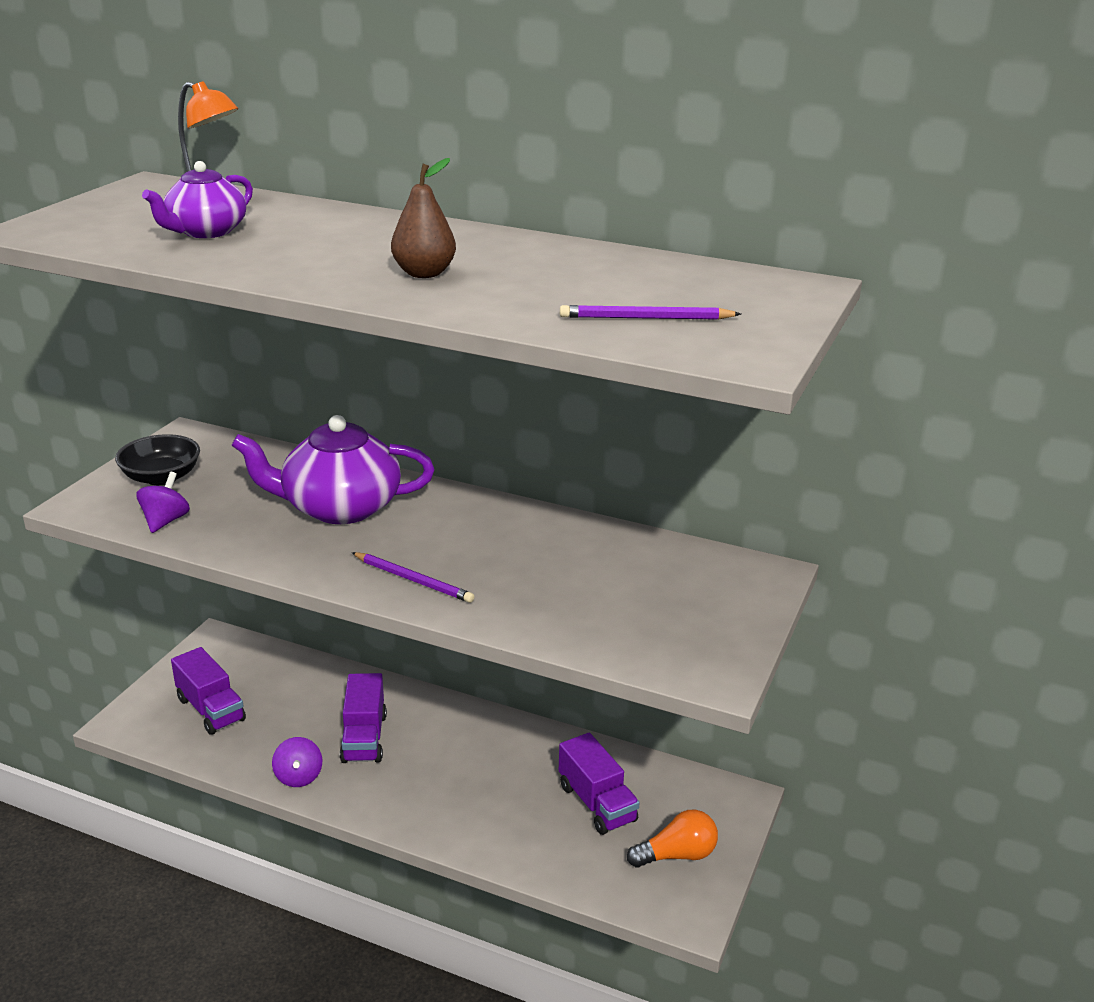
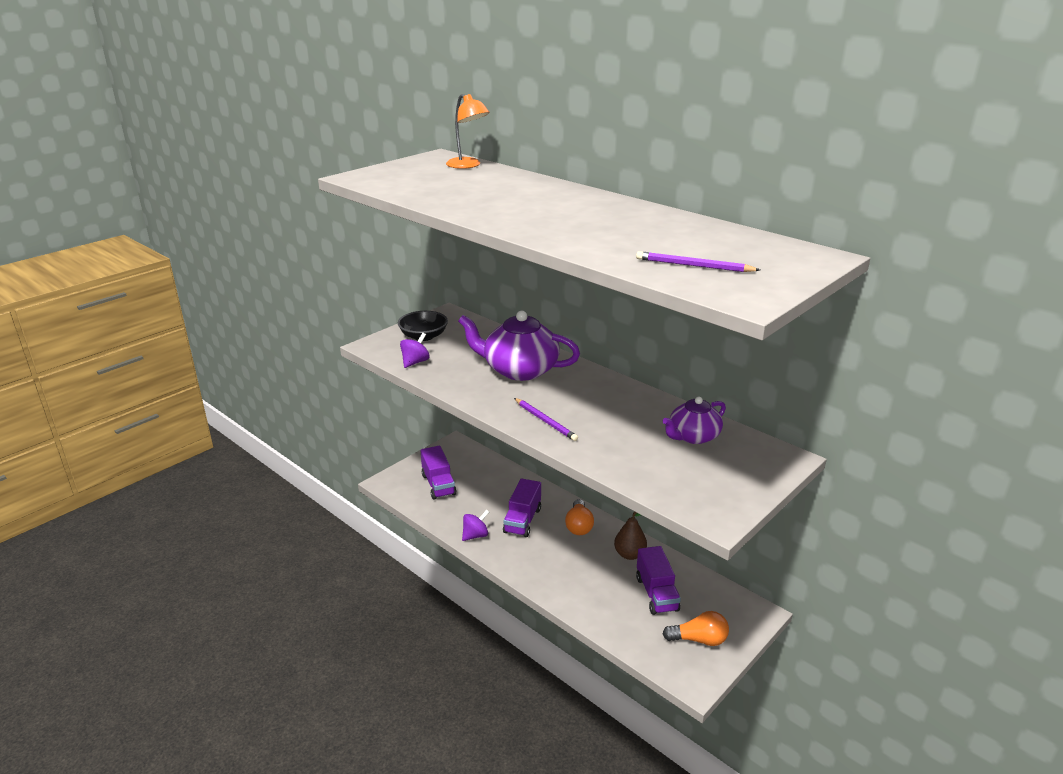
camera: 20 degrees right, 0 degrees up
purple teapot [142,161,253,238] -> purple teapot moved to [663,397,726,444]
purple spinning top [272,737,322,787] -> purple spinning top turned 135 degrees counterclockwise [462,510,489,541]
brown pear [391,158,456,278] -> brown pear moved to [614,511,647,560]
none -> orange light bulb [565,499,594,535]

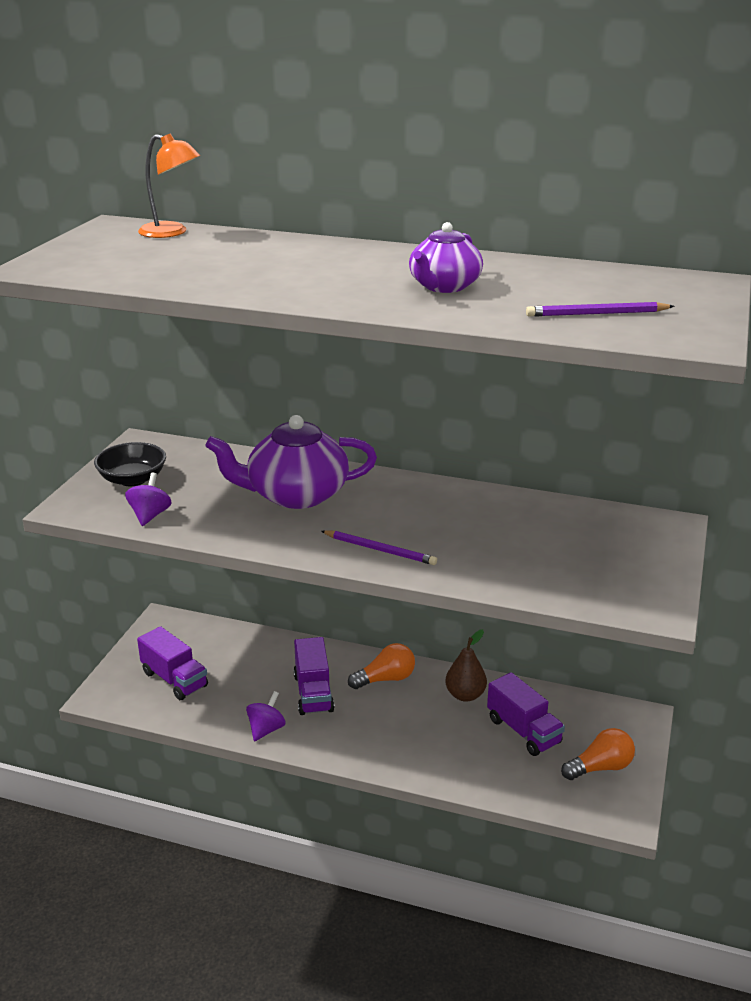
camera: 25 degrees left, 0 degrees up
orange light bulb [565,499,594,535] -> orange light bulb turned 90 degrees counterclockwise [348,643,415,689]
purple teapot [663,397,726,444] -> purple teapot moved to [409,222,483,293]

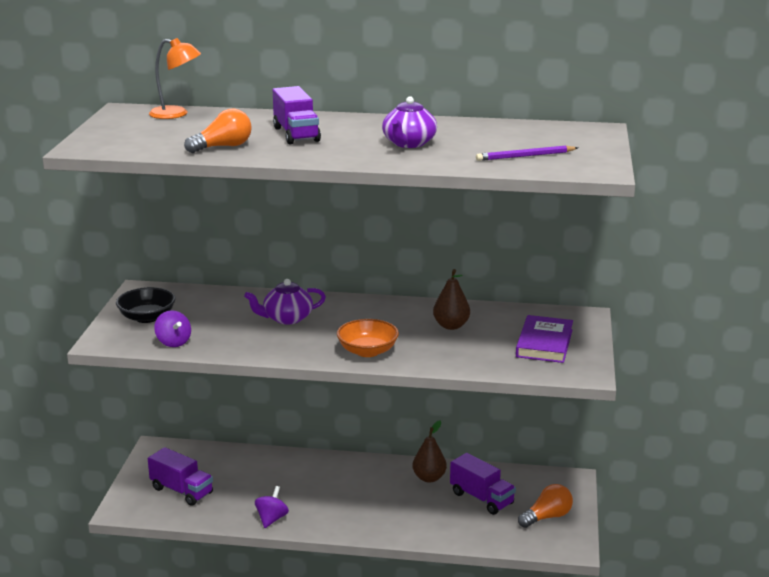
camera: 10 degrees left, 5 degrees down
purple spinning top [125,472,172,526] -> purple spinning top turned 150 degrees clockwise [154,310,191,347]
purple teapot [206,415,377,509] -> purple teapot [244,279,326,324], size x0.61
purple truck [293,637,335,715] -> purple truck moved to [273,86,321,145]
purple pencil [321,530,437,565] -> orange bowl [337,319,399,357]
orange light bulb [348,643,415,689] -> orange light bulb moved to [184,109,252,153]
none -> brown pear [433,269,470,330]
none -> purple book [516,315,573,363]

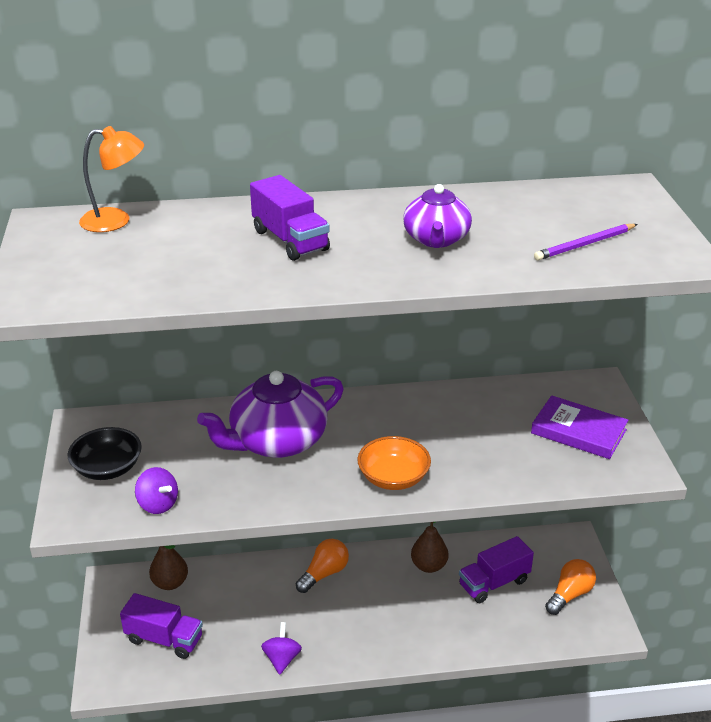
camera: 15 degrees left, 10 degrees up
orange light bulb [184,109,252,153] -> orange light bulb moved to [296,539,349,593]
purple teapot [244,279,326,324] -> purple teapot [197,371,344,458], size x1.64
brown pear [433,269,470,330] -> brown pear moved to [149,545,188,590]
purple truck [450,453,516,515] -> purple truck turned 120 degrees clockwise [459,536,534,603]
purple book [516,315,573,363] -> purple book turned 60 degrees counterclockwise [531,395,628,459]

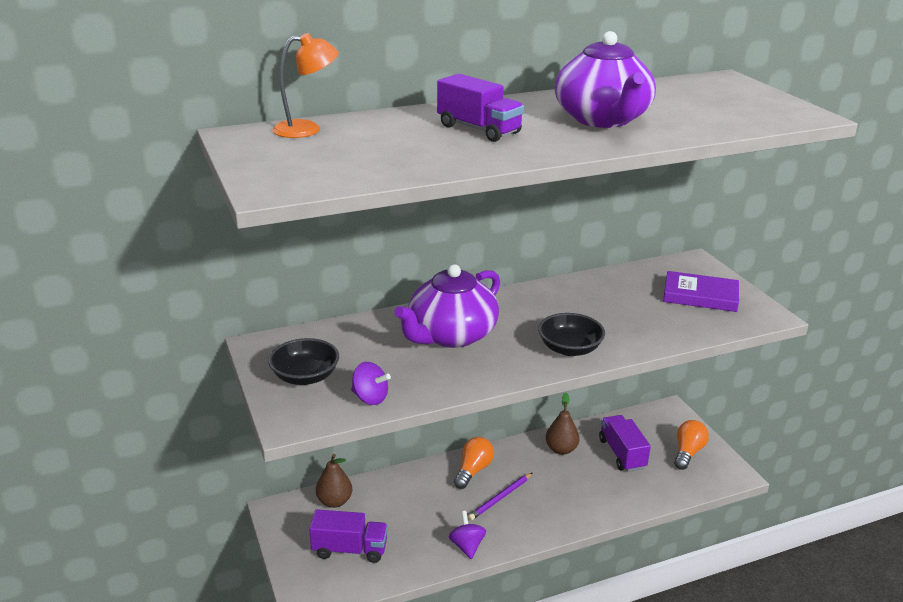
camera: 15 degrees left, 5 degrees down
orange bowl [357,436,431,490] -> black bowl [538,313,605,356]
purple teapot [403,184,472,248] -> purple teapot [555,31,656,128], size x1.64
purple truck [459,536,534,603] -> purple truck turned 120 degrees clockwise [599,415,651,472]
purple pencil [534,224,637,261] -> purple pencil moved to [468,473,532,520]

